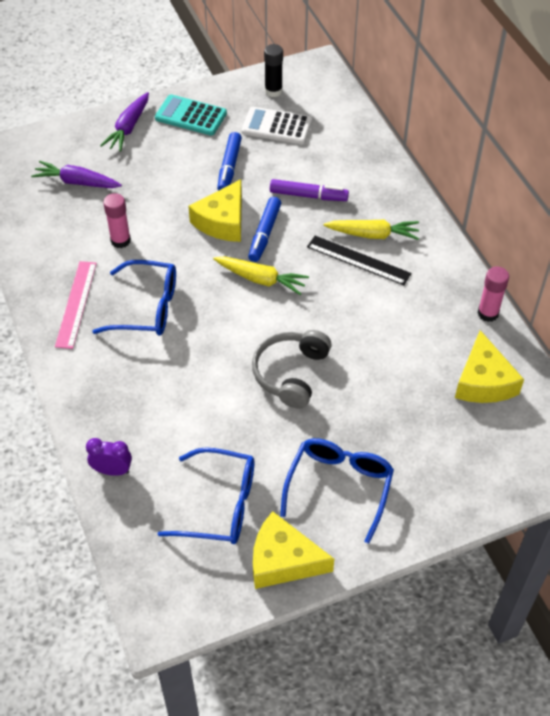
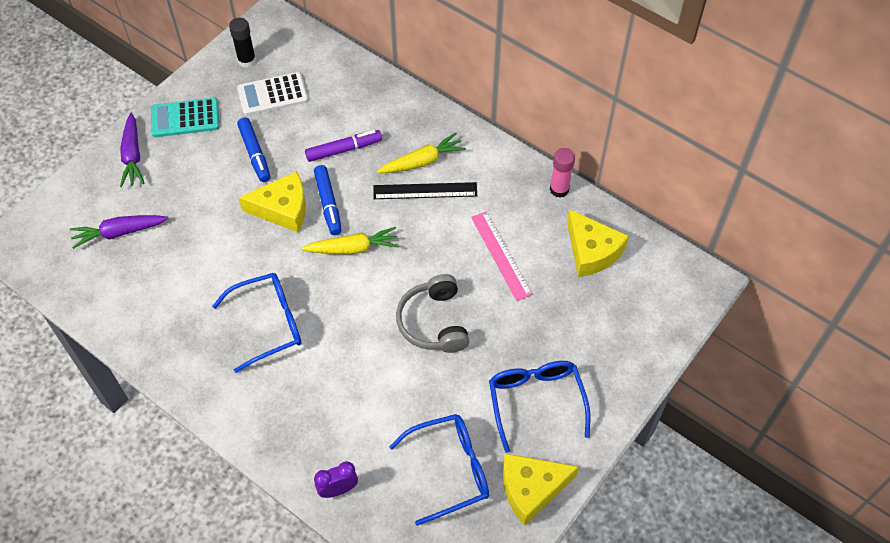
camera: 30 degrees left, 5 degrees up
pink ruler [55,261,97,349] -> pink ruler moved to [471,211,533,301]
pink glue stick [103,193,131,248] -> none
yellow cheese [188,179,242,242] -> yellow cheese turned 90 degrees counterclockwise [238,171,306,233]

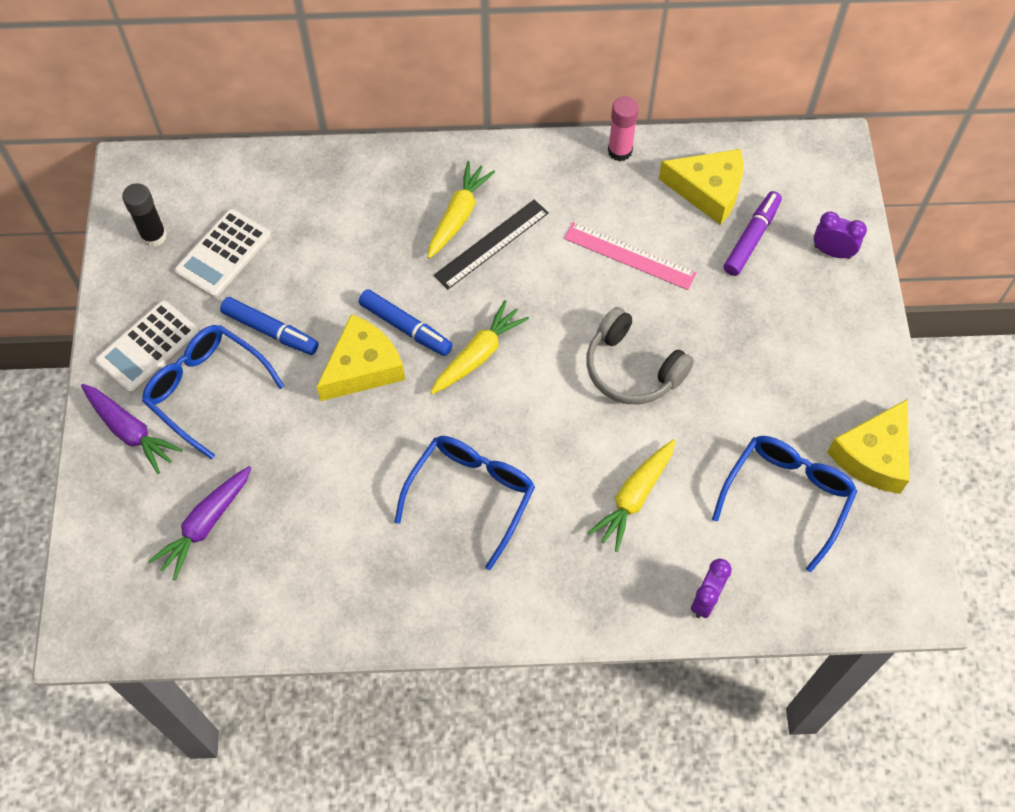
camera: 40 degrees left, 5 degrees up
turquoise calculator [151,98,219,137] -> white calculator [95,300,200,394]
purple marker [305,130,382,162] -> purple marker moved to [724,191,782,276]
blue glasses [489,361,590,453] -> blue glasses moved to [142,325,284,459]
none -> yellow carrot [588,439,675,552]
none -> purple clock [814,211,867,259]

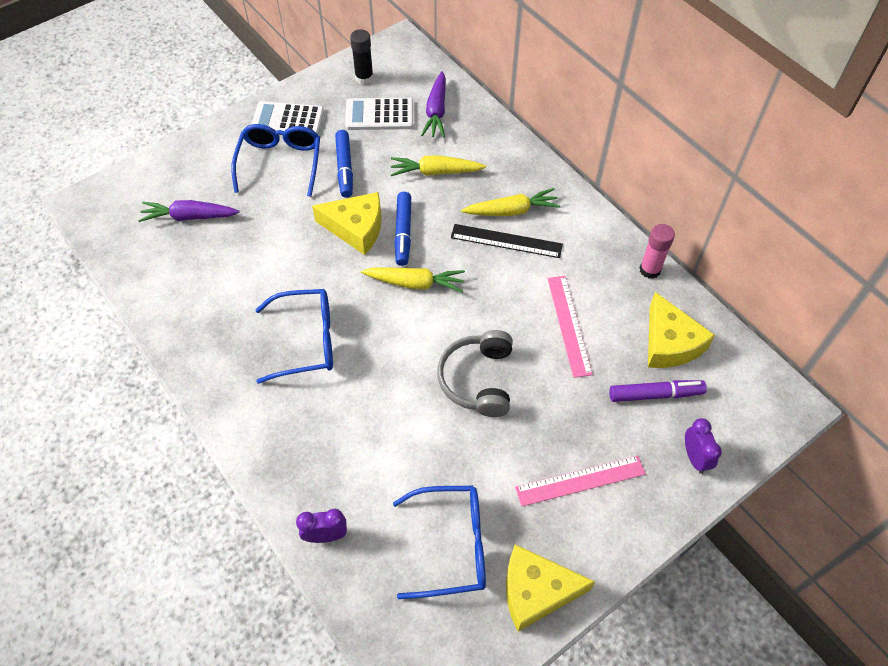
camera: 55 degrees right, 5 degrees down
purple carrot [81,384,183,474] -> purple carrot moved to [421,71,446,138]
yellow carrot [588,439,675,552] -> yellow carrot moved to [391,155,486,176]
none -> pink ruler [515,455,646,507]

